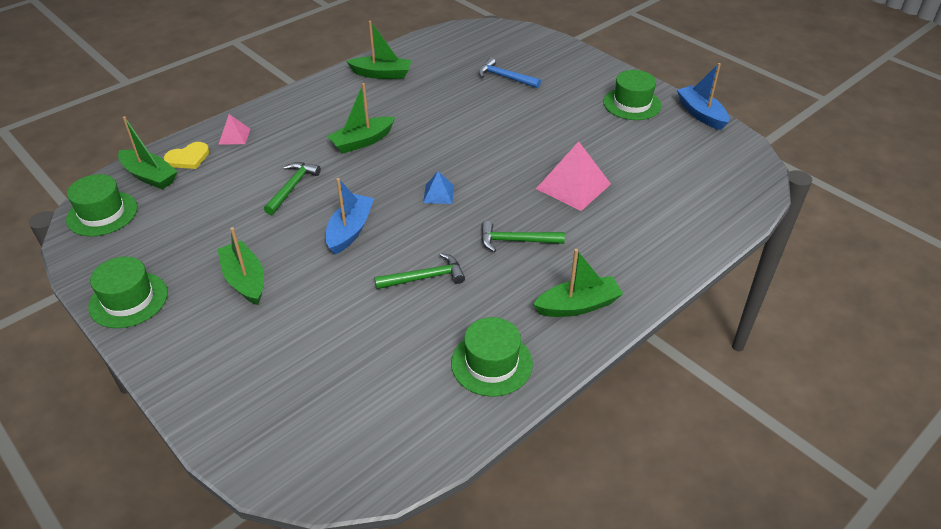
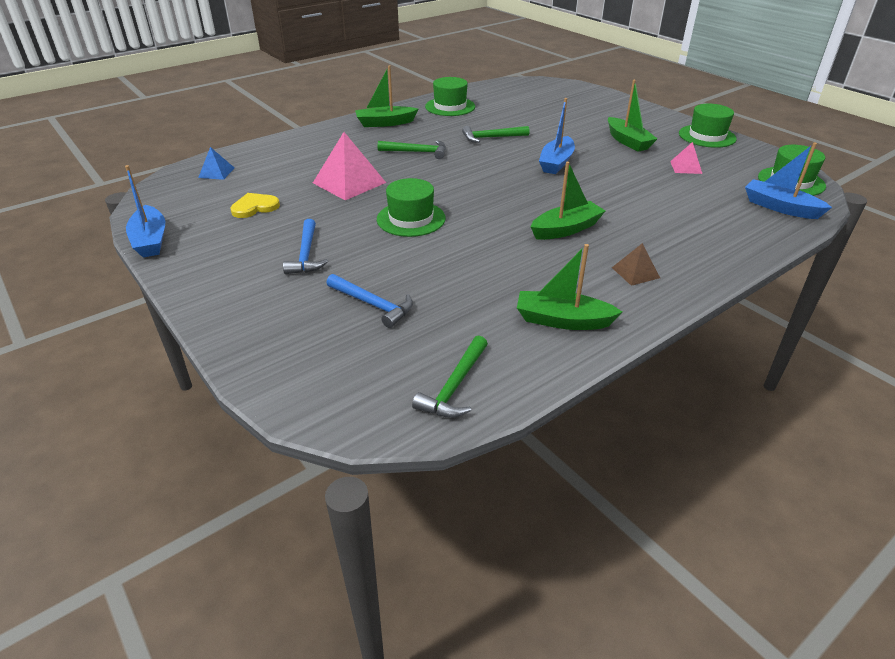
camera: 175 degrees left, 5 degrees down
green boat [118,116,178,190] -> blue boat [745,142,832,219]
yellow heart [164,142,210,169] -> yellow heart moved to [230,193,280,218]
pink pyramid [219,114,250,144] -> pink pyramid moved to [670,142,702,174]
green hammer [264,162,321,215] -> green hammer moved to [412,335,488,418]
blue pyramid [423,171,454,204] -> blue pyramid moved to [198,147,234,180]
green hat [603,70,662,120] -> green hat moved to [377,178,446,237]
none -> blue hammer [283,219,328,274]
none -> brown pyramid [612,243,660,286]

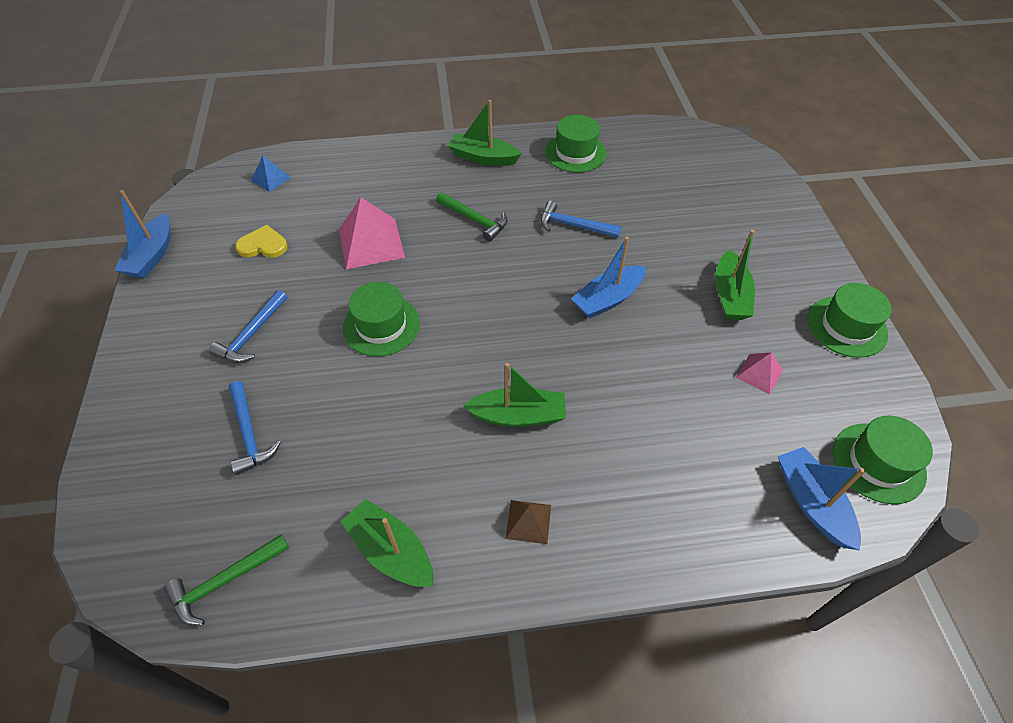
camera: 30 degrees right, 15 degrees up
green hammer [462,126,529,143] -> blue hammer [541,201,622,238]

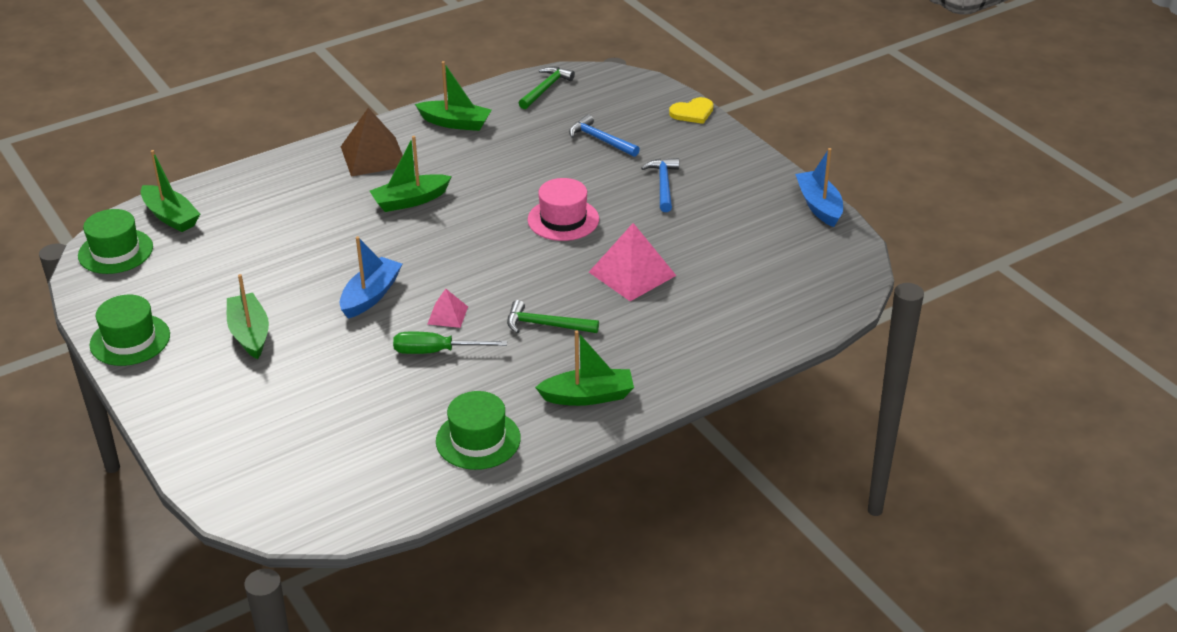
camera: 155 degrees right, 15 degrees down
yellow heart [235,225,287,258] -> yellow heart moved to [669,97,714,124]
blue pyramid [251,156,291,192] -> none
green hat [343,282,420,356] -> pink hat [528,178,599,241]
brown pyramid [506,500,551,544] -> brown pyramid [341,108,403,177], size x1.90
blue hammer [541,201,622,238] -> green screwdriver [393,332,507,354]
pink pyramid [736,352,783,395] -> pink pyramid moved to [428,289,468,328]
blue boat [778,447,865,550] -> green boat [141,150,200,232]

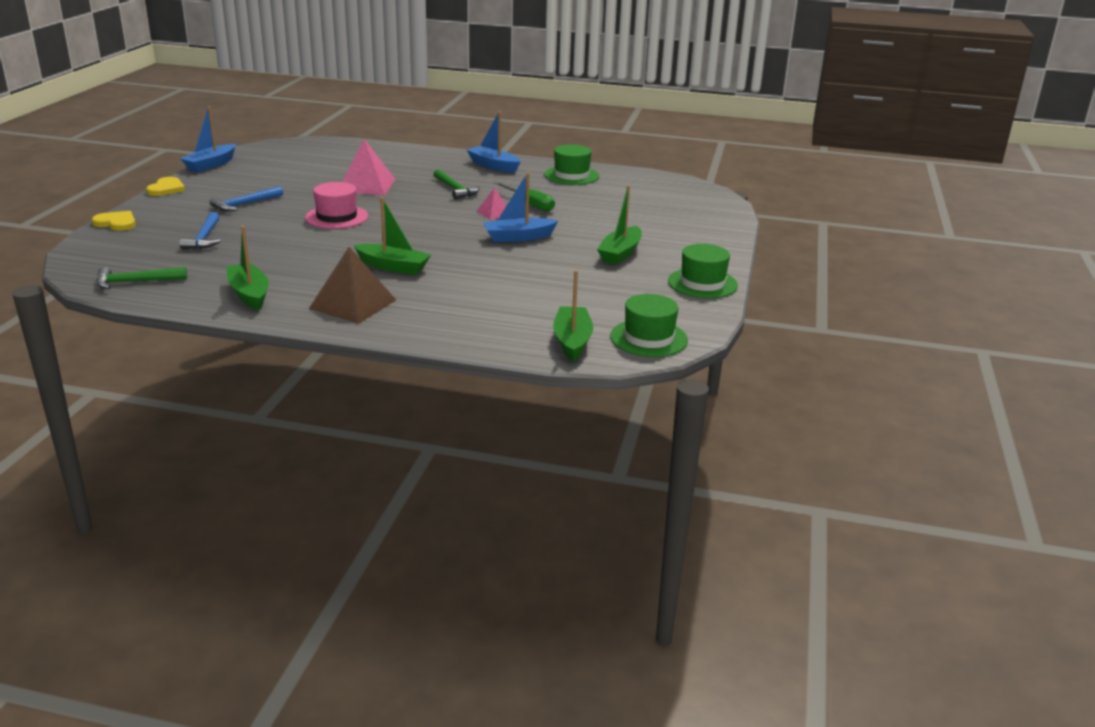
camera: 135 degrees left, 10 degrees down
green boat [535,330,634,406] -> blue boat [467,112,520,173]
none -> yellow heart [146,177,185,196]

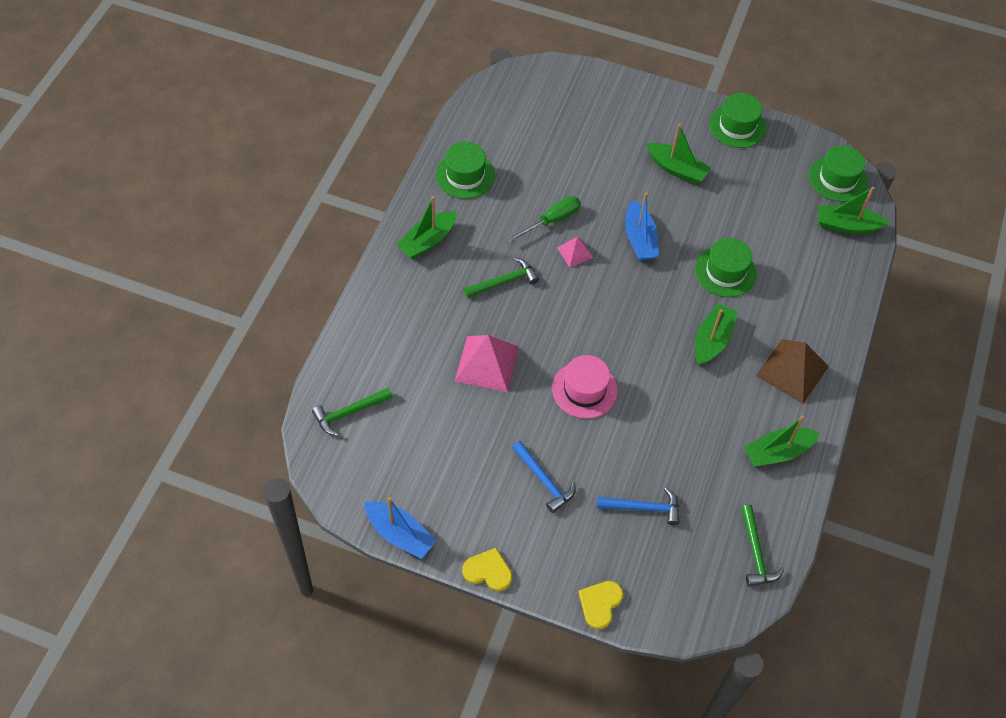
camera: 85 degrees left, 30 degrees up
blue boat [467,112,520,173] -> green boat [396,196,457,259]
none -> green hammer [312,388,393,436]
none -> green hat [695,238,757,297]

